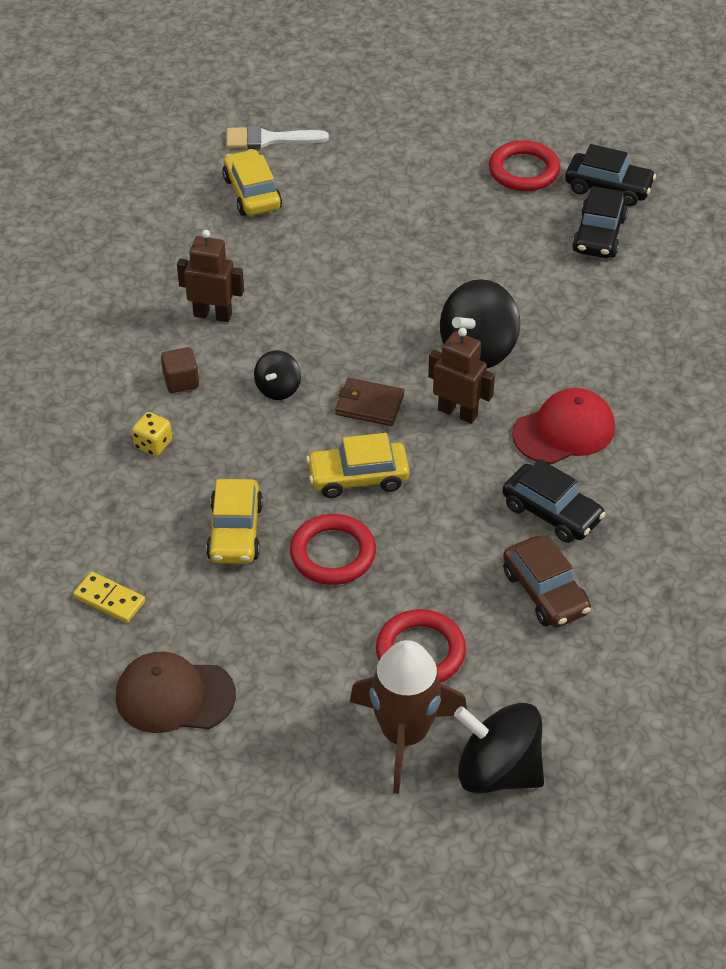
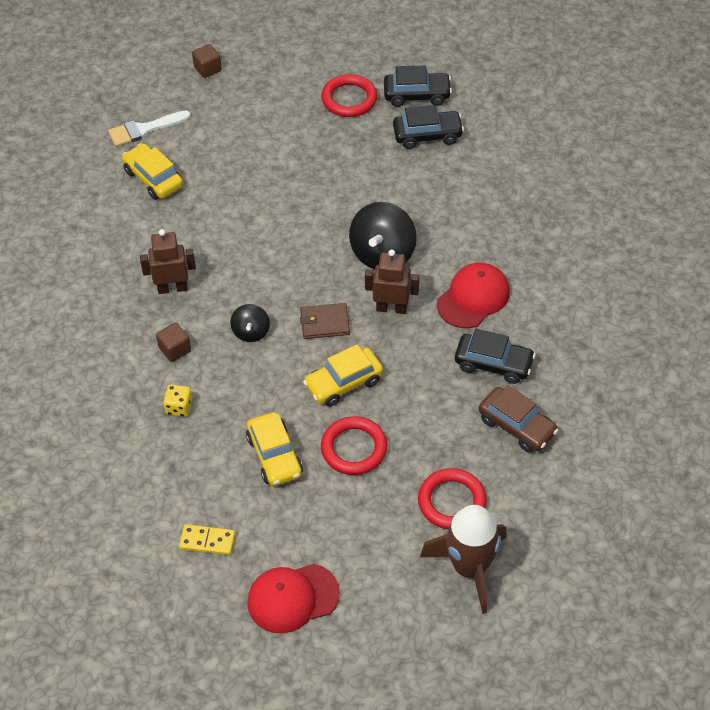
camera: 20 degrees left, 5 degrees up
brown cap [116,651,236,733] -> red cap [247,564,340,634]
black spinning top [454,703,544,794] -> none
black car [572,186,628,258] -> black car turned 90 degrees counterclockwise [393,105,464,149]
none -> brown cube [192,44,222,78]

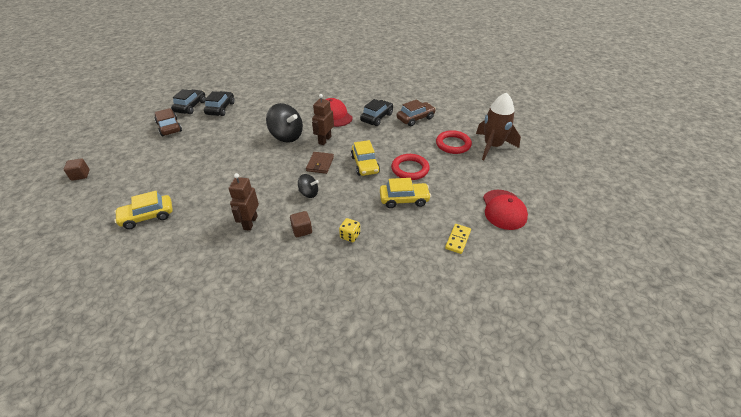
camera: 75 degrees left, 10 degrees down
white brush [108,110,191,147] -> none
red ring [321,74,377,117] -> brown car [154,108,182,136]

